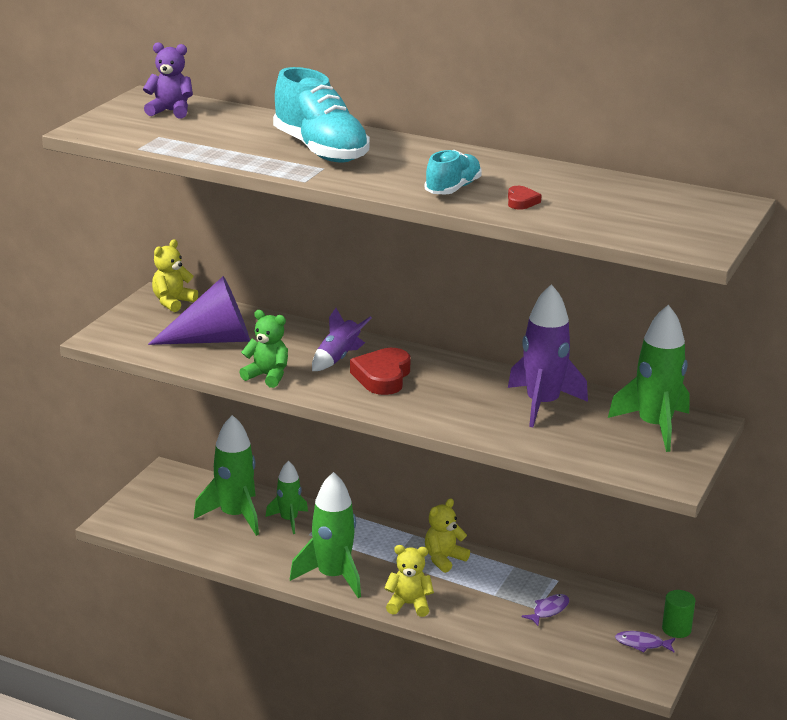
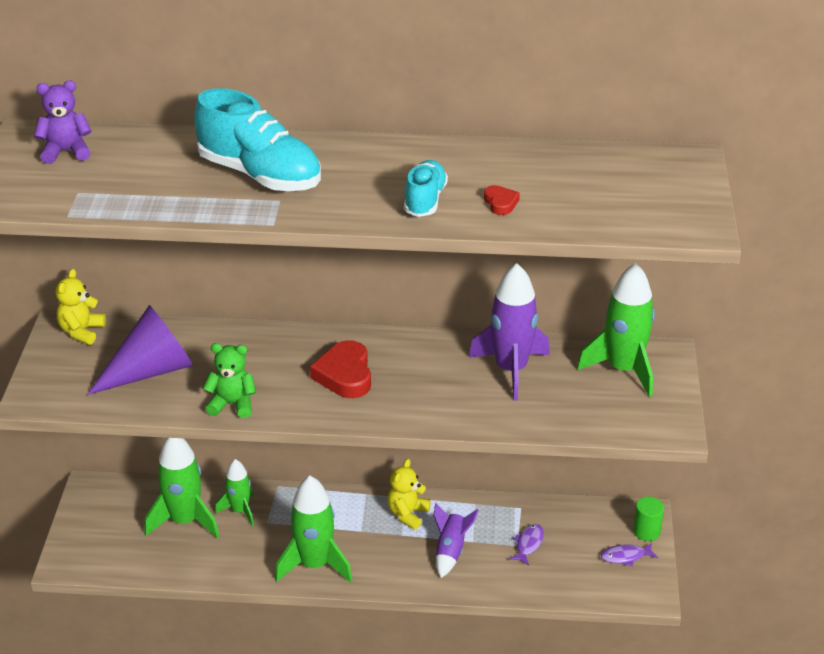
camera: 20 degrees left, 10 degrees up
purple rocket [312,308,372,371] -> purple rocket moved to [434,503,479,578]
yellow teddy bear [384,545,434,617] -> none

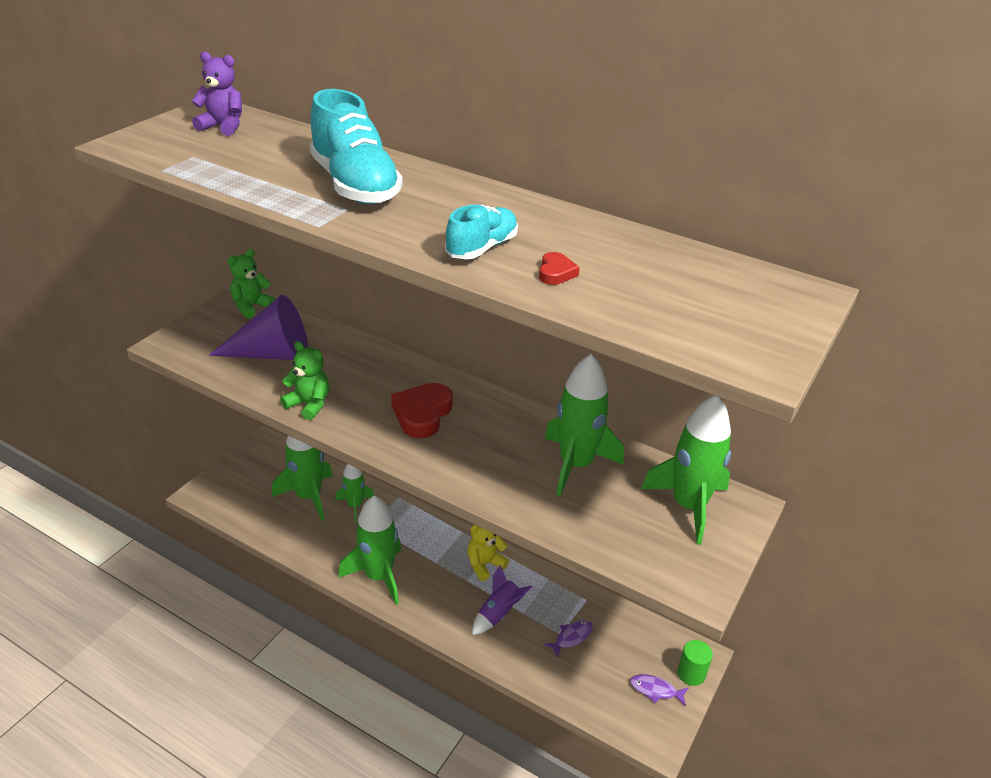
camera: 25 degrees right, 0 degrees up
yellow teddy bear [56,269,106,345] -> green teddy bear [228,249,275,318]
purple rocket [469,263,550,400] -> green rocket [545,354,624,496]

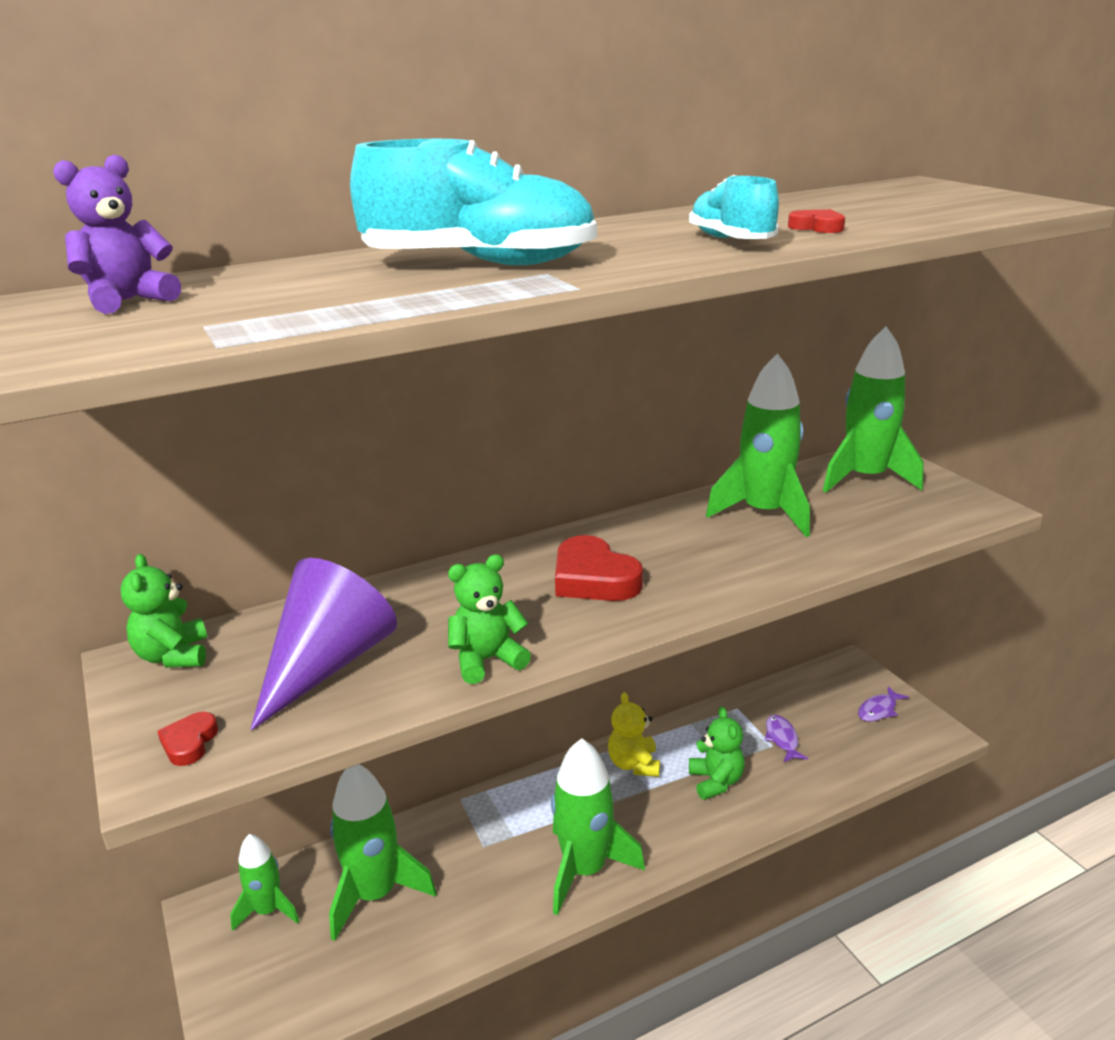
camera: 55 degrees left, 10 degrees down
green rocket [335,464,374,522] -> green rocket moved to [230,834,300,931]
purple rocket [472,564,532,635] -> green teddy bear [689,706,745,800]
green cylinder [678,640,713,686] -> none
none -> red heart [157,712,218,766]

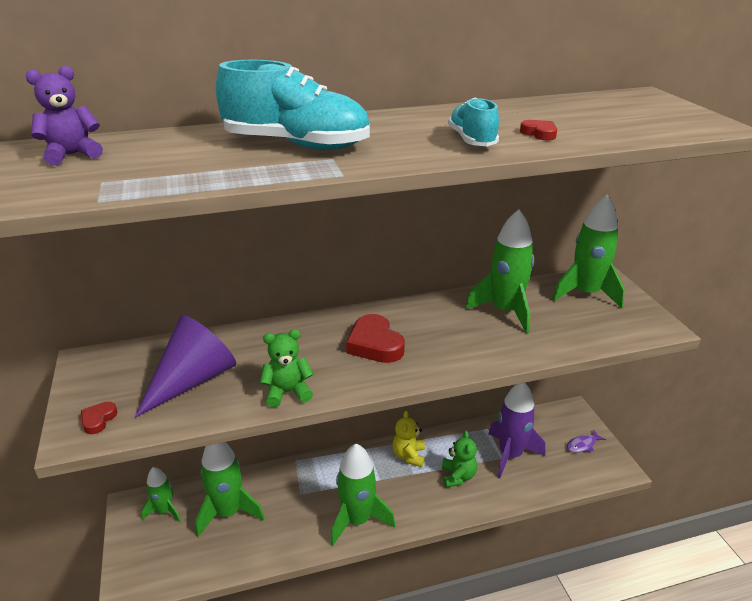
camera: 10 degrees right, 5 degrees up
green teddy bear [120,554,207,668] -> none
purple fish [764,715,808,762] -> purple rocket [488,383,545,478]

